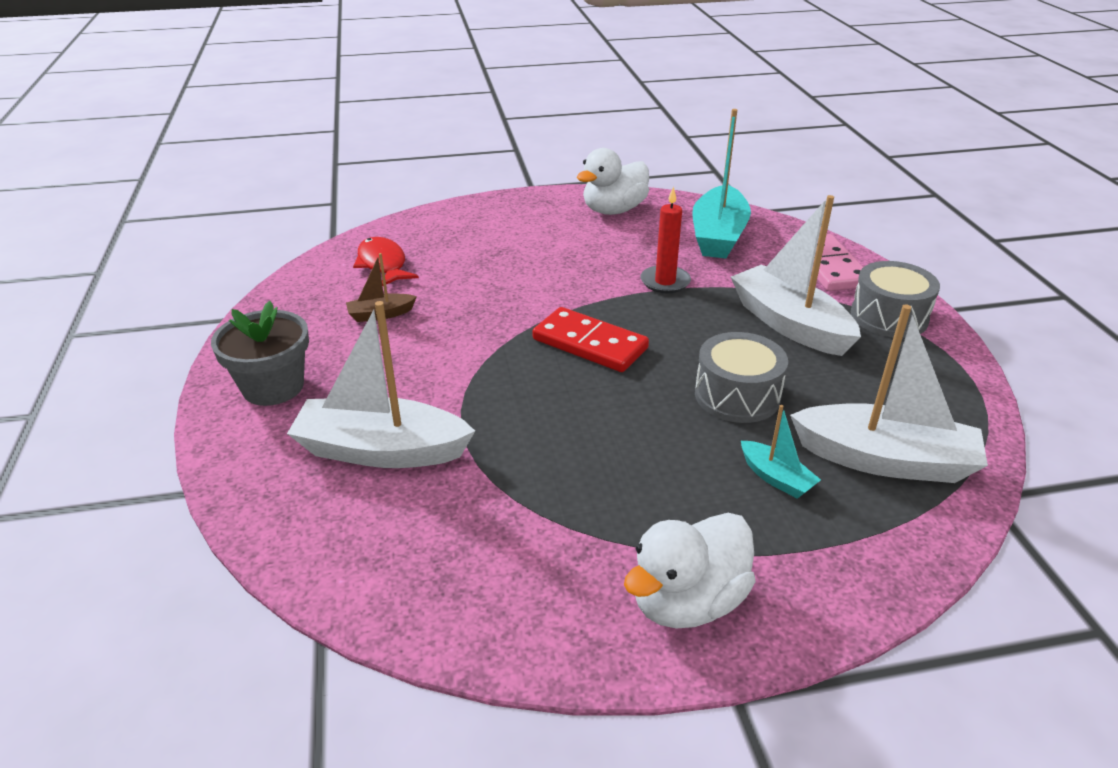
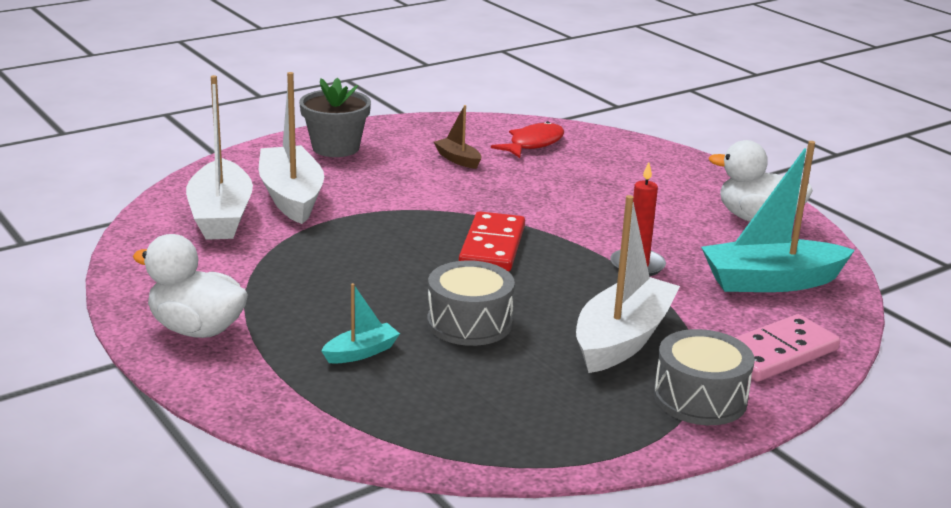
camera: 65 degrees right, 10 degrees down
turquoise boat [741,405,821,499] -> turquoise boat turned 150 degrees counterclockwise [321,283,400,364]
white boat [790,304,988,483] -> white boat moved to [186,75,253,240]

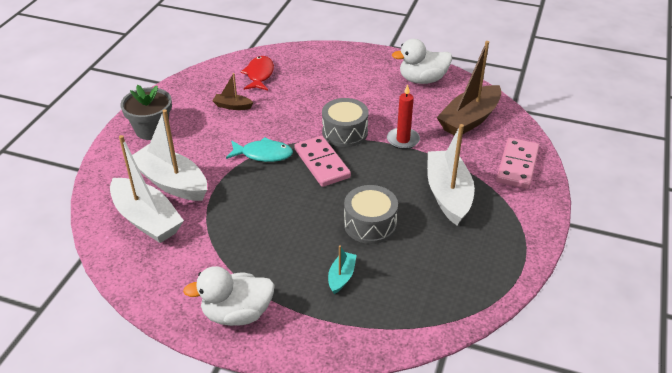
camera: 35 degrees left, 15 degrees up
red domino [459,211,525,272] -> pink domino [294,136,351,187]
grey drum [654,329,755,425] -> grey drum moved to [322,98,369,147]
turquoise boat [701,141,855,292] -> brown boat [436,41,501,136]
none -> turquoise fish [226,137,293,162]

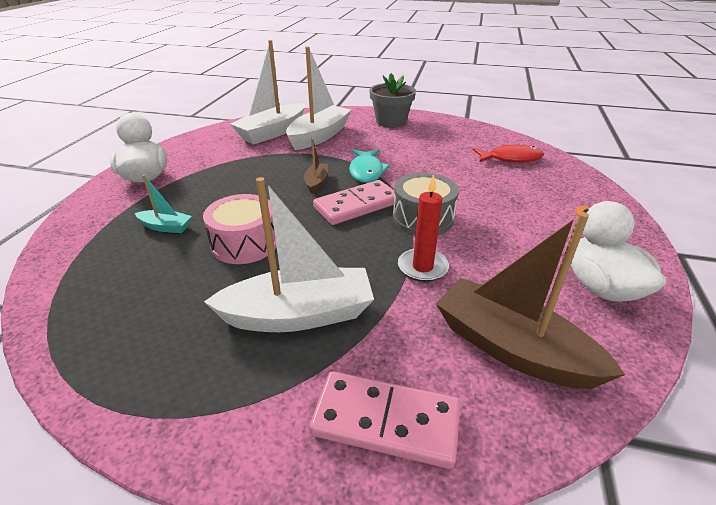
camera: 85 degrees right, 5 degrees down
brown boat [213,73,254,110] -> brown boat moved to [304,138,328,194]
grey drum [344,185,398,244] -> pink drum [203,194,276,264]

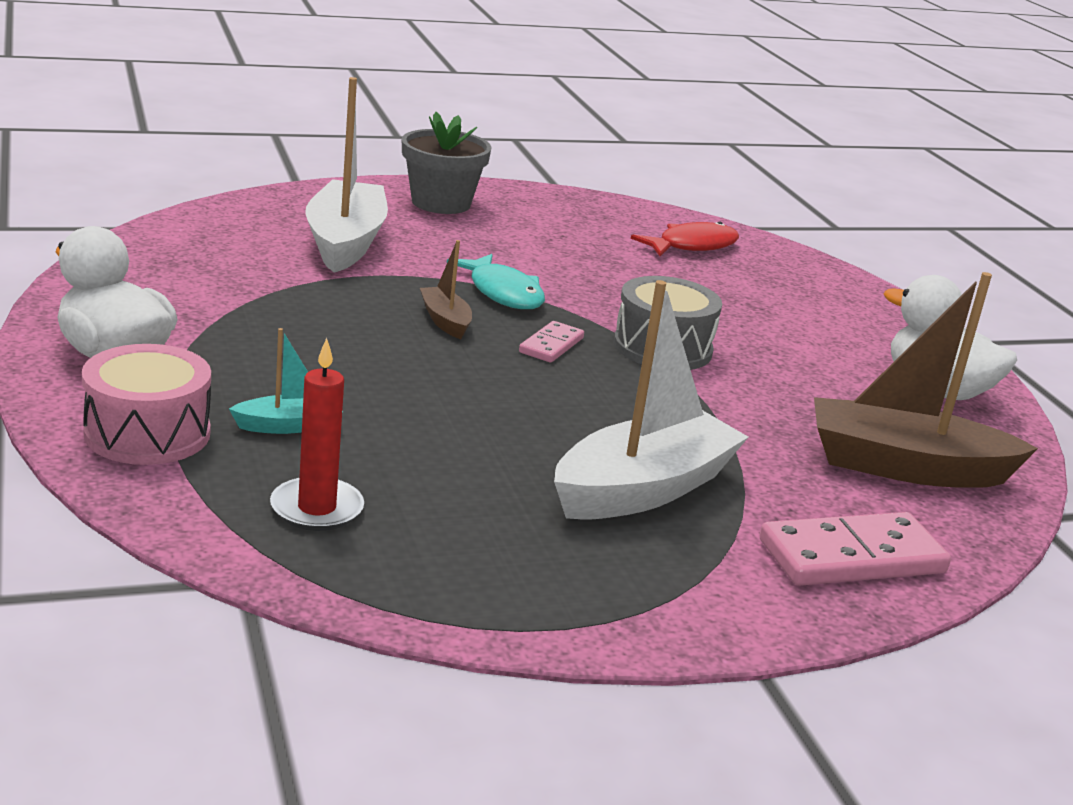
camera: 35 degrees left, 10 degrees down
pink drum [203,194,276,264] -> pink drum moved to [82,344,211,465]
white boat [230,40,305,144] -> none
pink domino [313,180,396,225] -> pink domino [519,321,584,363], size x0.54
red candle [398,174,449,282] -> red candle moved to [270,338,364,531]

